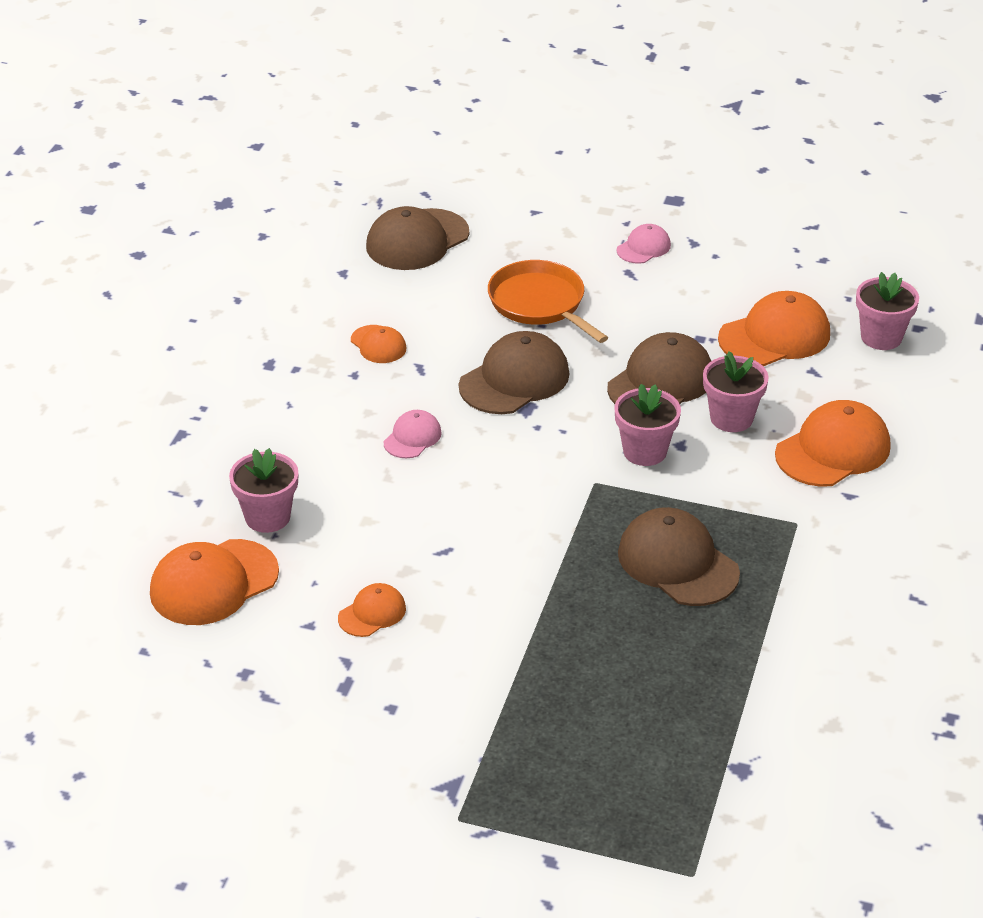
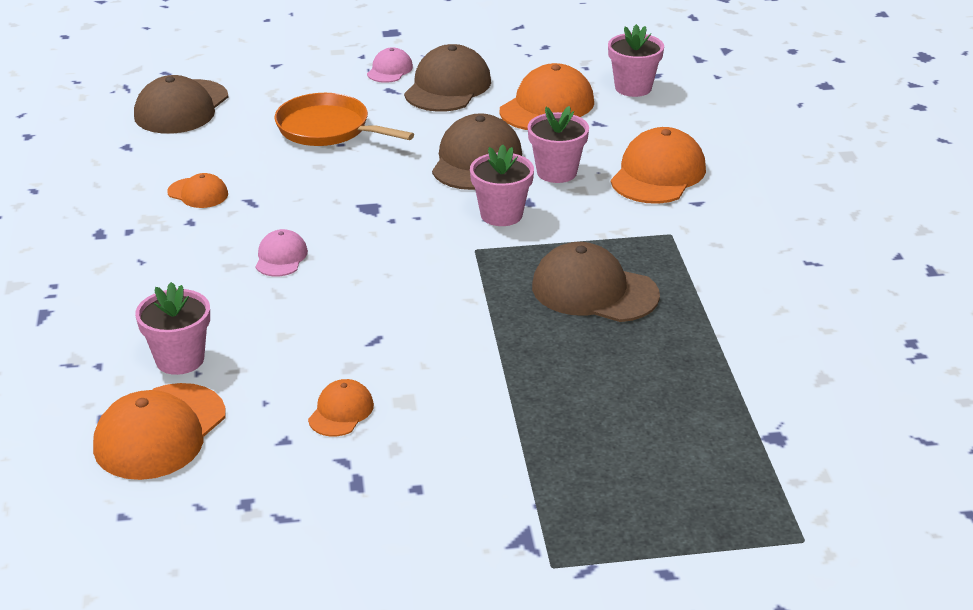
camera: 25 degrees left, 5 degrees down
brown cap [459,331,569,414] -> brown cap moved to [404,44,491,112]

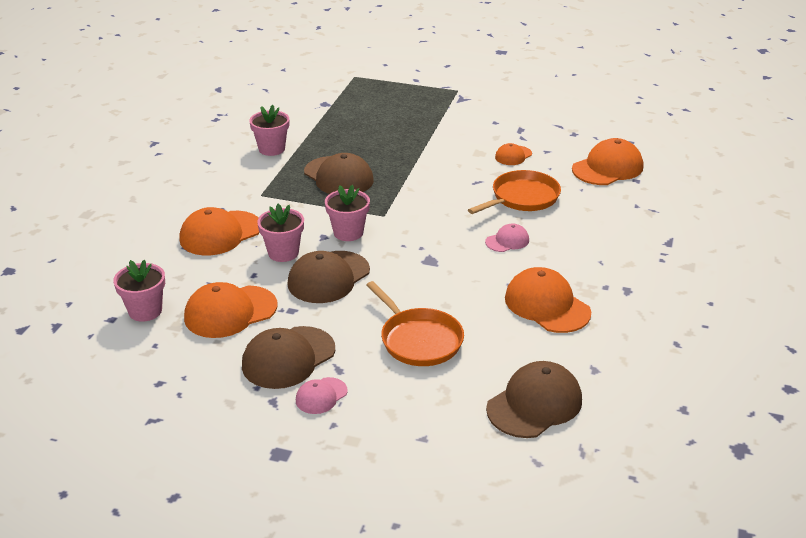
camera: 155 degrees left, 0 degrees up
pink flower pot [135,282,210,375] -> pink flower pot moved to [249,105,289,156]
orange cap [167,173,228,208] -> orange cap [505,267,591,333], size x1.86
pink cap [256,229,308,276] -> pink cap turned 150 degrees counterclockwise [485,223,529,252]
none -> orange pan [468,170,561,214]

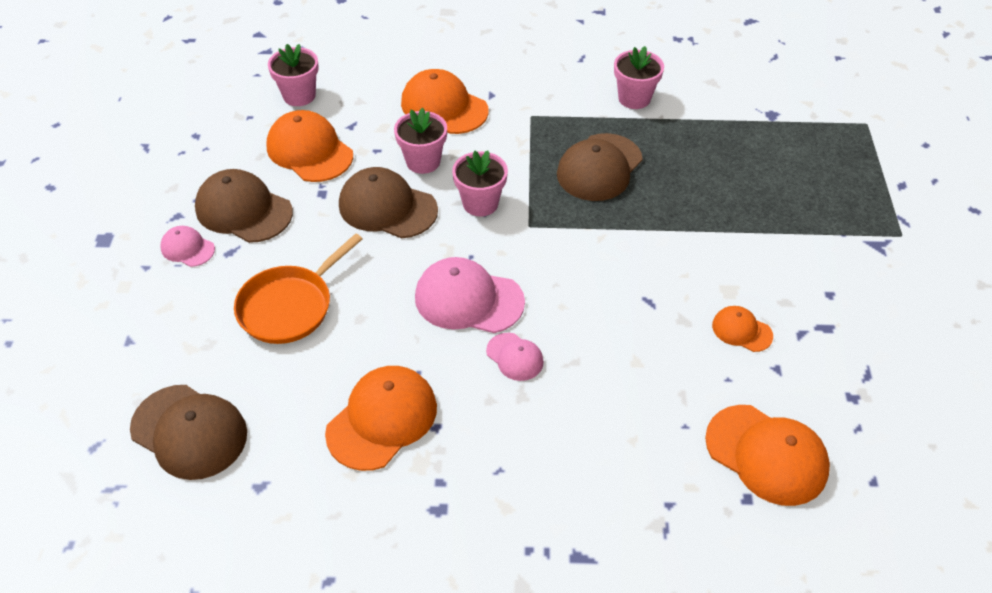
camera: 75 degrees right, 15 degrees up
orange pan [468,170,561,214] -> none
none -> pink cap [415,257,525,333]

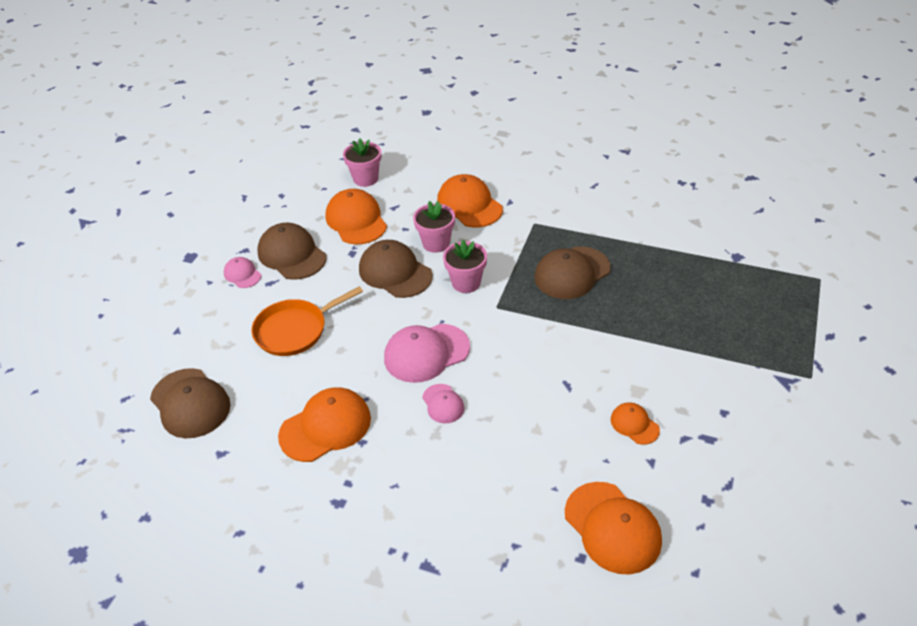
camera: 20 degrees right, 5 degrees down
pink cap [415,257,525,333] -> pink cap turned 60 degrees counterclockwise [384,324,470,383]
pink flower pot [614,46,664,109] -> none

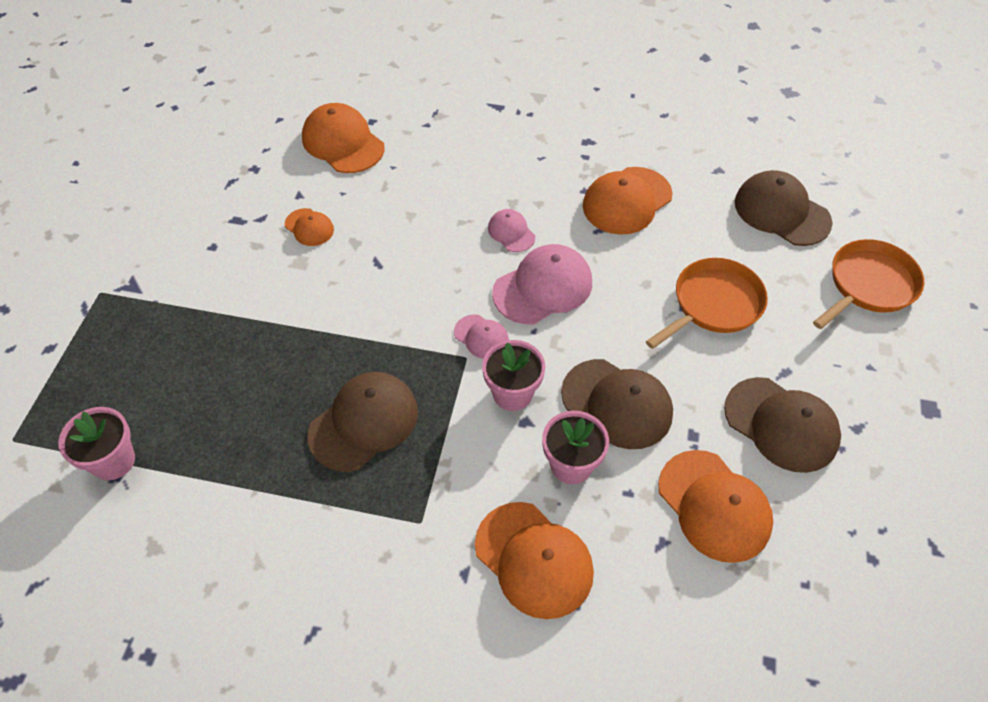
camera: 170 degrees right, 10 degrees up
pink cap [224,257,261,288] -> pink cap moved to [454,314,509,359]
pink flower pot [343,139,381,187] -> pink flower pot moved to [58,407,135,480]
none -> orange pan [813,239,925,329]

